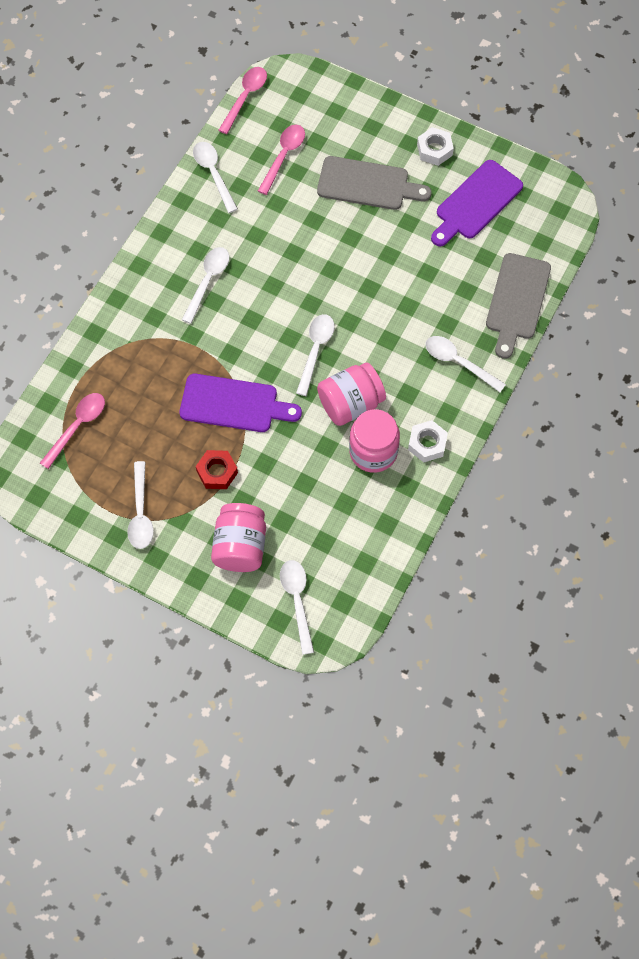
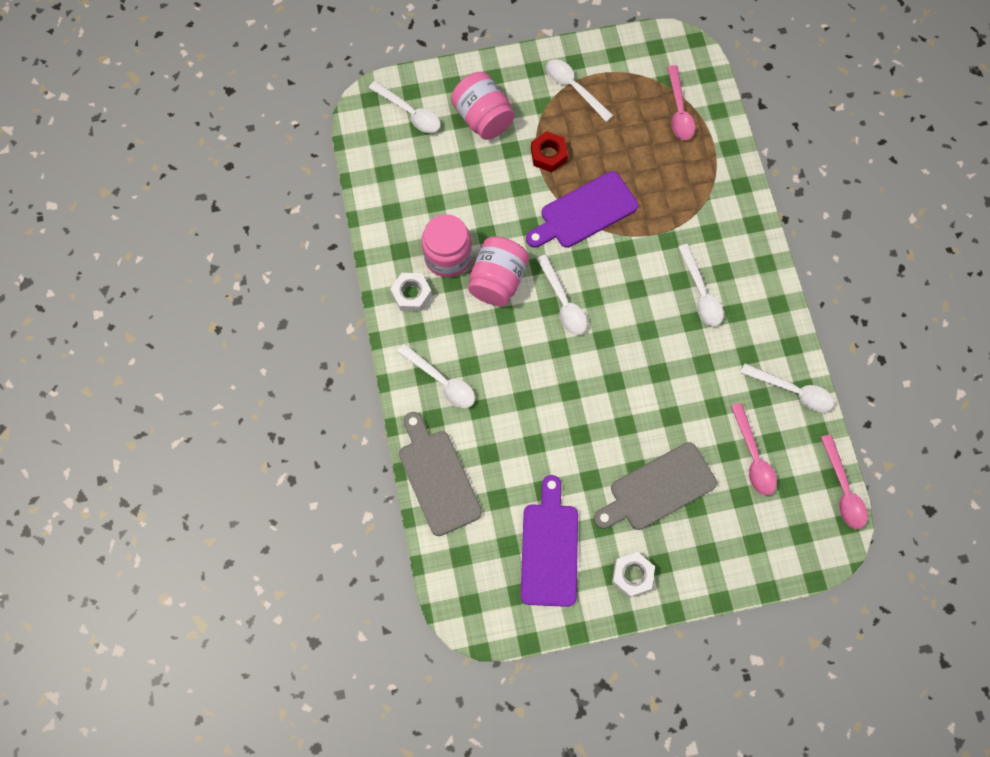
camera: 140 degrees right, 5 degrees up
white spoon [425,336,506,392] -> white spoon turned 45 degrees clockwise [398,344,475,408]

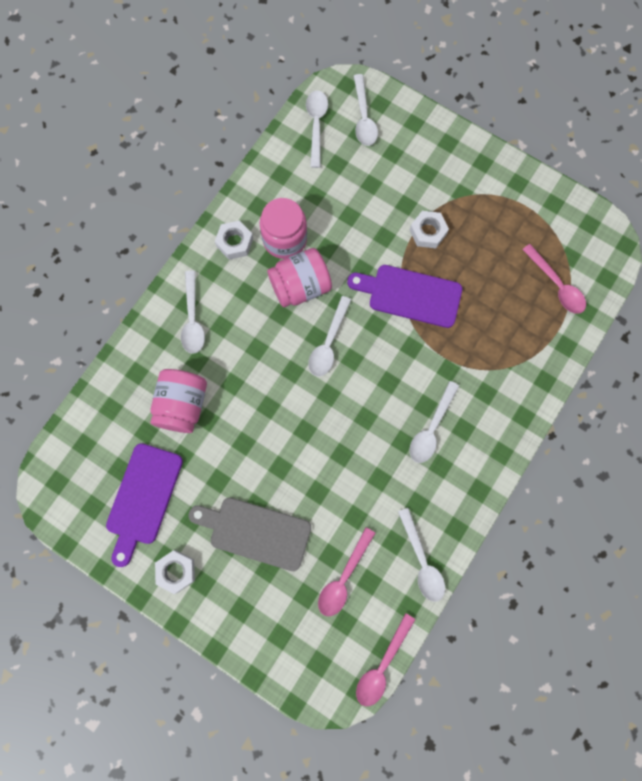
camera: 45 degrees right, 5 degrees up
grey cutting board [399,412,482,536] -> none
pink jar [451,72,515,140] -> pink jar moved to [150,369,207,433]
purple cutting board [521,475,578,607] -> purple cutting board turned 150 degrees clockwise [106,443,183,567]
red nut [531,131,568,172] -> white nut [410,211,449,248]
white spoon [546,59,614,122] -> white spoon moved to [306,91,328,168]
pink spoon [667,65,695,140] -> pink spoon turned 75 degrees counterclockwise [522,244,586,314]

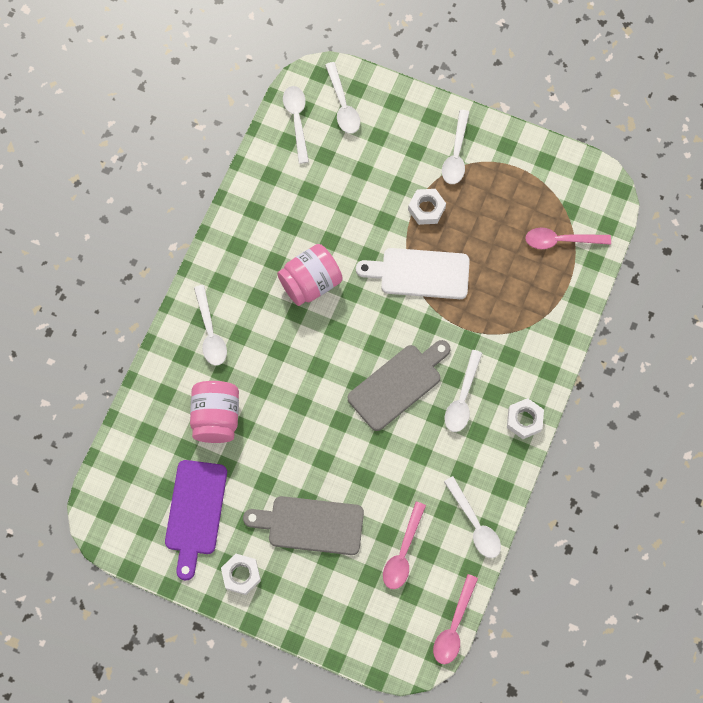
camera: 10 degrees left, 5 degrees down
white nut [215,221,253,260] -> white nut moved to [507,398,544,439]
pink jar [260,198,307,259] -> none
white spoon [308,296,351,377] -> white spoon moved to [442,110,469,184]
purple cutting board [347,265,462,328] -> white cutting board [356,248,470,299]
pink spoon [522,244,586,314] -> pink spoon turned 135 degrees clockwise [525,228,611,249]
none -> grey cutting board [348,340,451,431]

